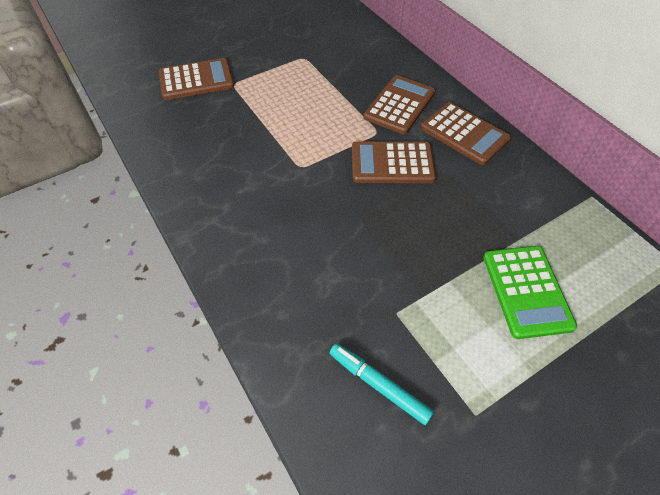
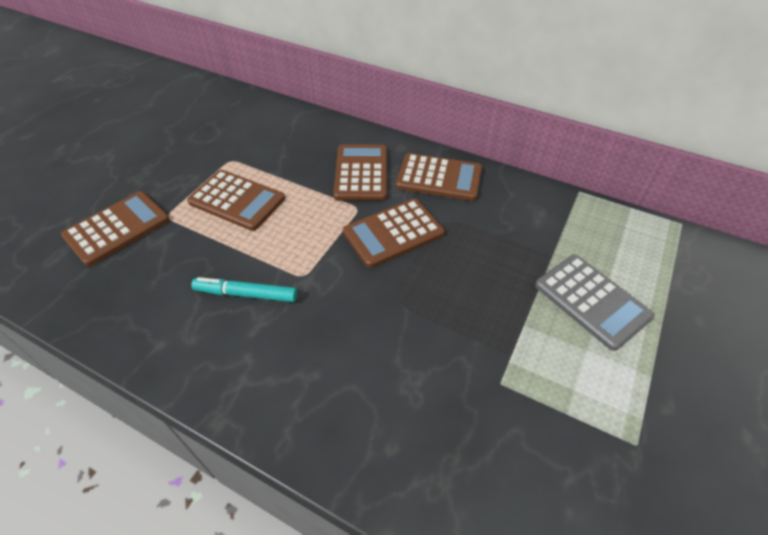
camera: 30 degrees left, 5 degrees down
turquoise marker [330,343,434,425] -> turquoise marker moved to [191,277,297,302]
green calculator [483,246,577,339] -> grey calculator [535,255,654,351]
none -> brown calculator [187,170,285,231]

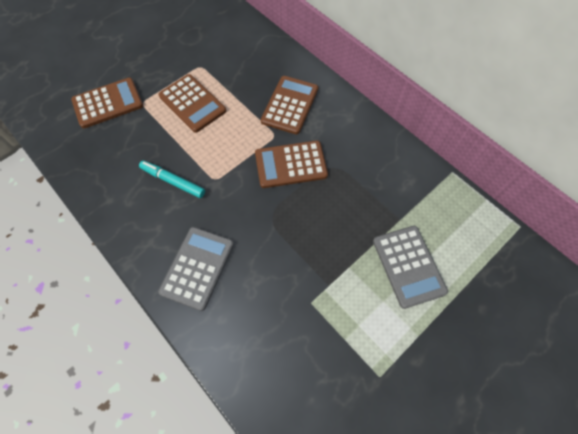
camera: 20 degrees right, 15 degrees up
brown calculator [396,153,482,201] -> none
none -> grey calculator [158,227,234,311]

